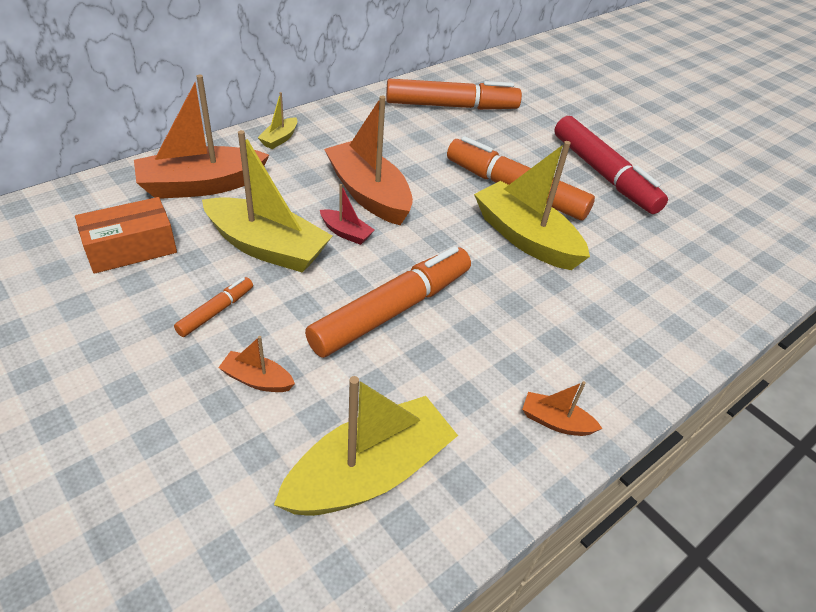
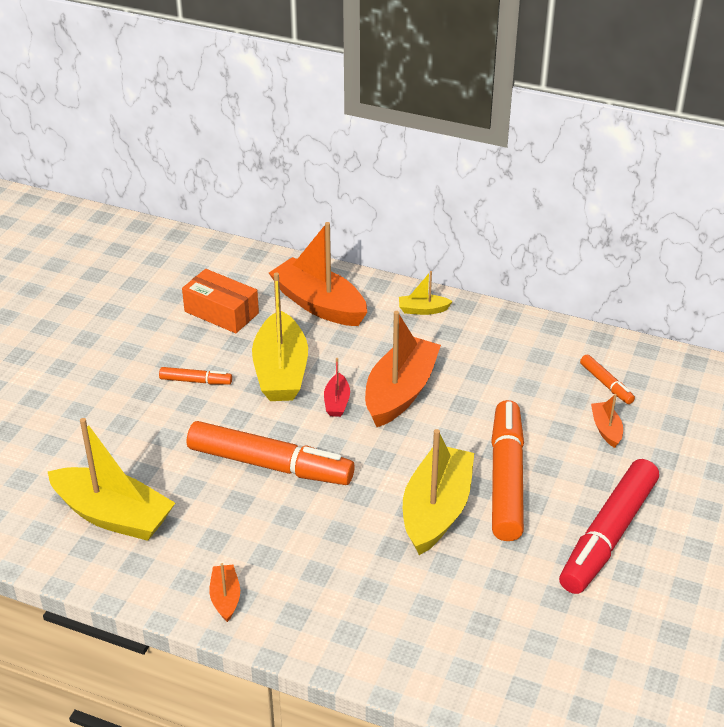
camera: 65 degrees right, 5 degrees down
orange boat [218,336,295,392] -> orange boat moved to [591,394,623,448]
orange marker [386,79,522,110] -> orange marker [580,355,635,404], size x0.46

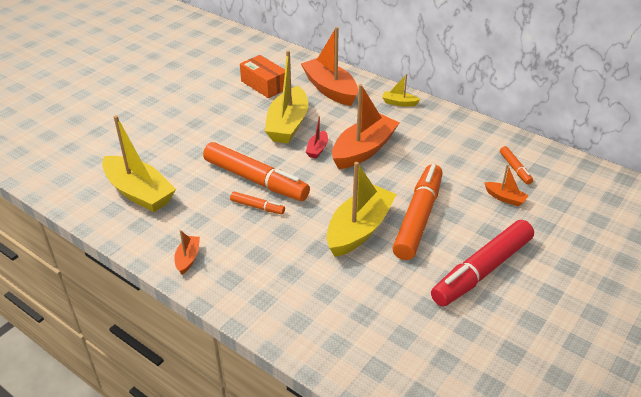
camera: 15 degrees right, 0 degrees up
orange marker [159,367,232,385] -> orange marker moved to [230,192,285,214]
orange boat [591,394,623,448] -> orange boat turned 120 degrees clockwise [485,164,529,207]

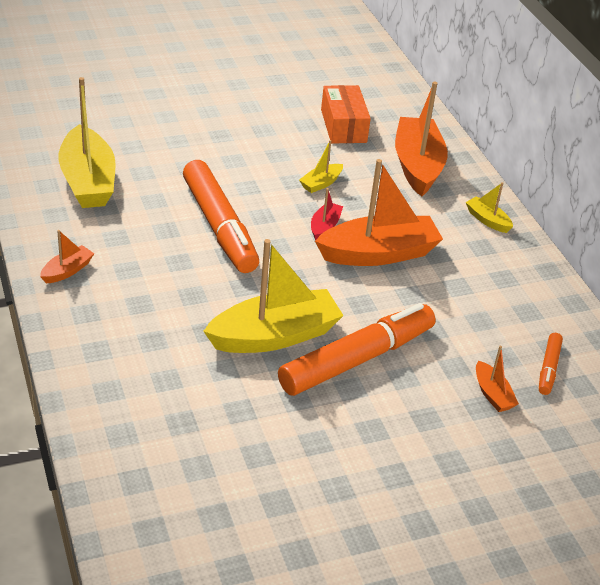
camera: 30 degrees right, 0 degrees up
orange marker [230,192,285,214] -> none
yellow boat [265,51,308,143] -> yellow boat [299,140,343,193], size x0.46
red boat [306,116,328,159] -> red boat turned 150 degrees clockwise [311,188,343,240]
red marker [431,220,534,307] -> none

